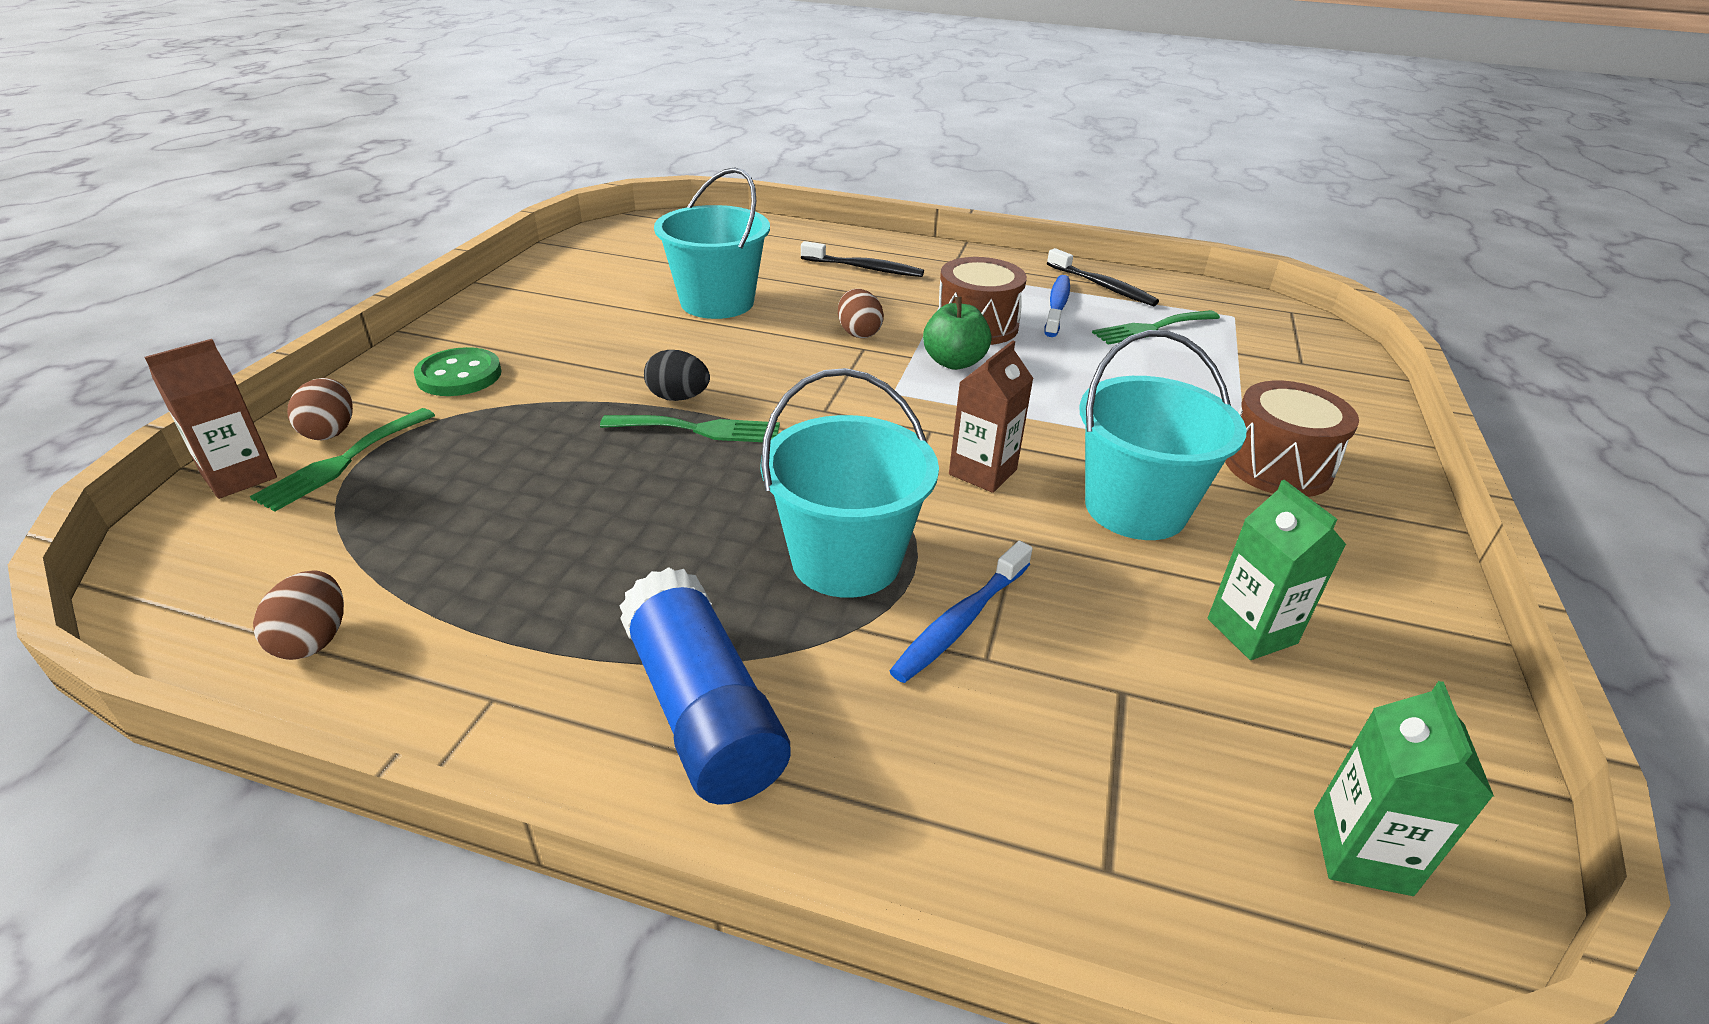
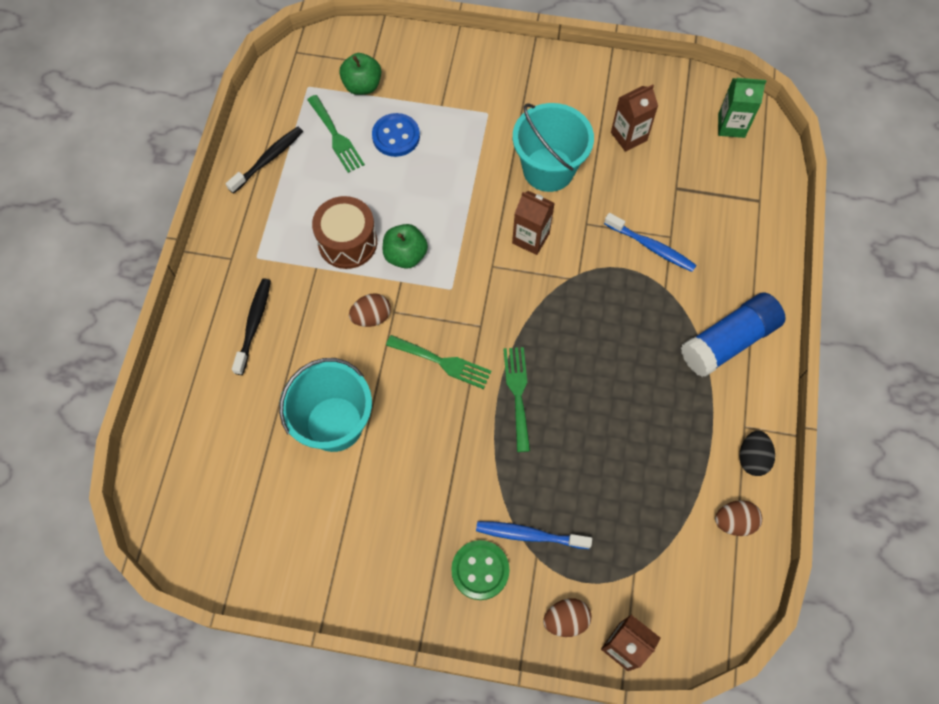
camera: 95 degrees left, 30 degrees up
green fork [250,408,435,512] -> green fork moved to [386,335,492,389]
black egg [644,350,710,401] -> black egg moved to [739,431,775,476]
turquoise bucket [760,368,939,598] -> none
blue toothbrush [1044,275,1070,337] -> blue toothbrush moved to [476,521,592,549]
green carton [1208,480,1346,660] -> brown carton [611,85,658,152]
brown drum [1225,381,1359,497] -> none
none -> green apple [339,53,381,95]
none -> blue button [372,113,420,157]

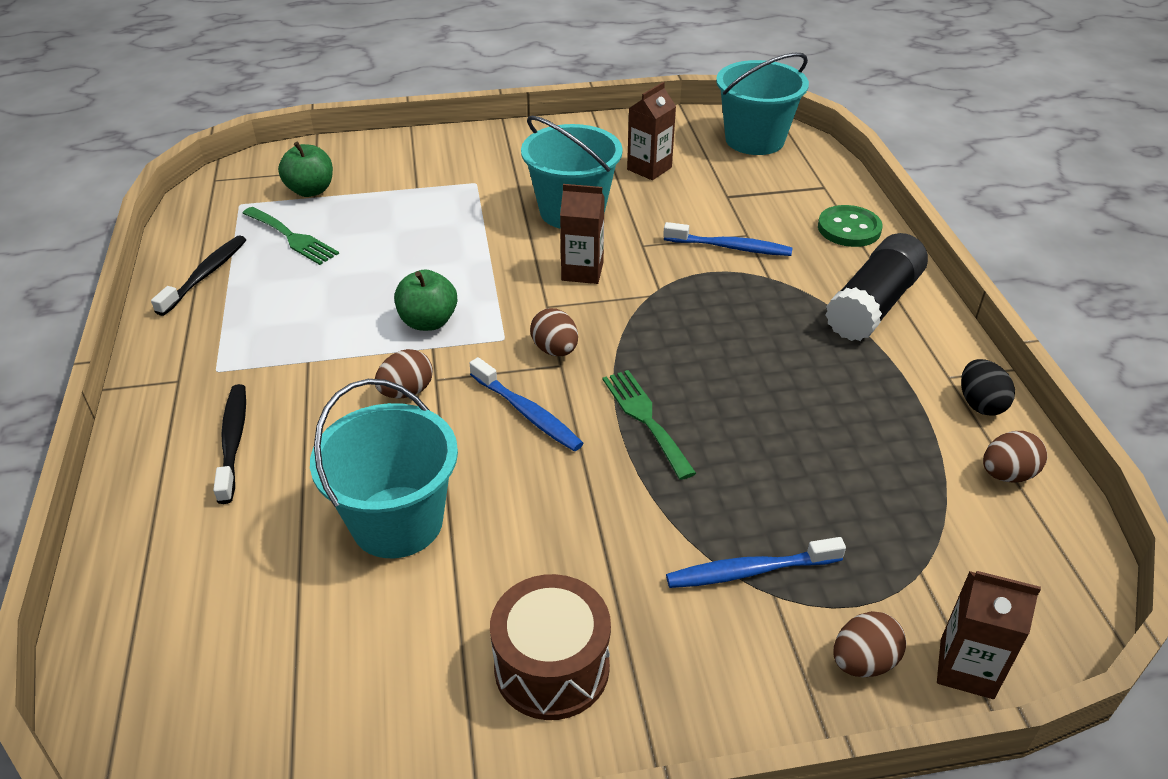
camera: 20 degrees left, 25 degrees down
brown drum [312,196,377,269] -> brown drum moved to [490,574,611,720]
blue button [372,113,420,157] -> none
green fork [386,335,492,389] -> blue toothbrush [470,357,584,451]
green button [451,540,510,600] -> green button moved to [818,205,883,247]
blue glue stick [681,293,786,377] -> black glue stick [825,233,928,341]
green carton [718,78,766,138] -> turquoise bucket [716,53,809,155]
none -> brown egg [530,308,578,356]

